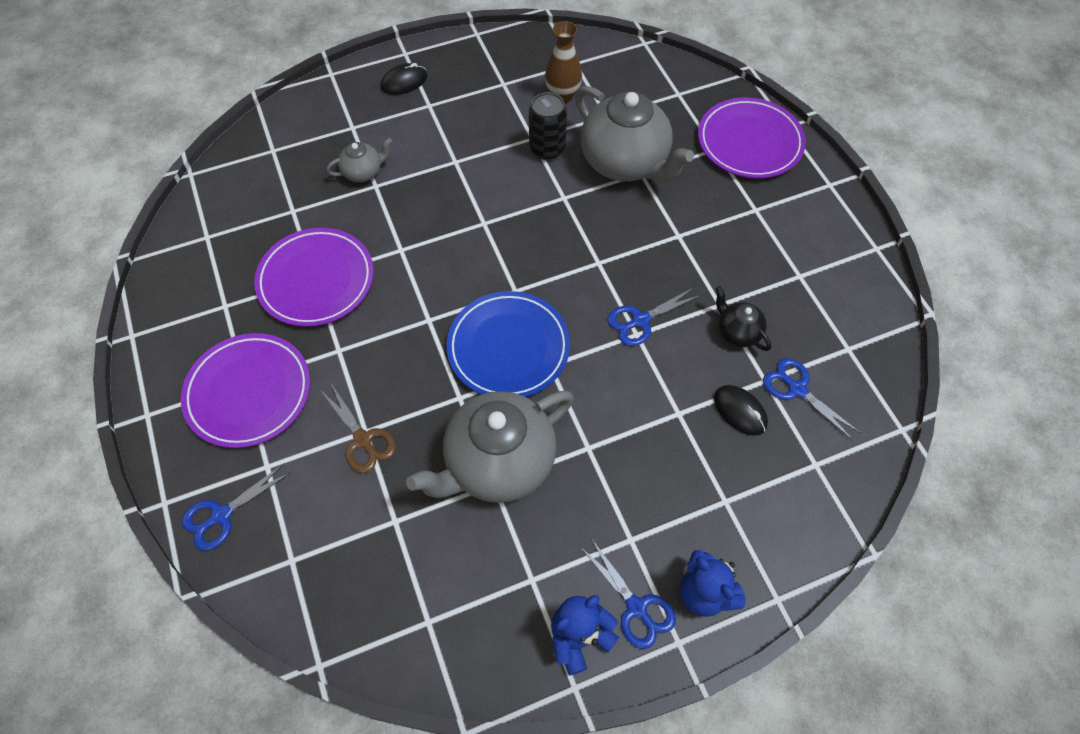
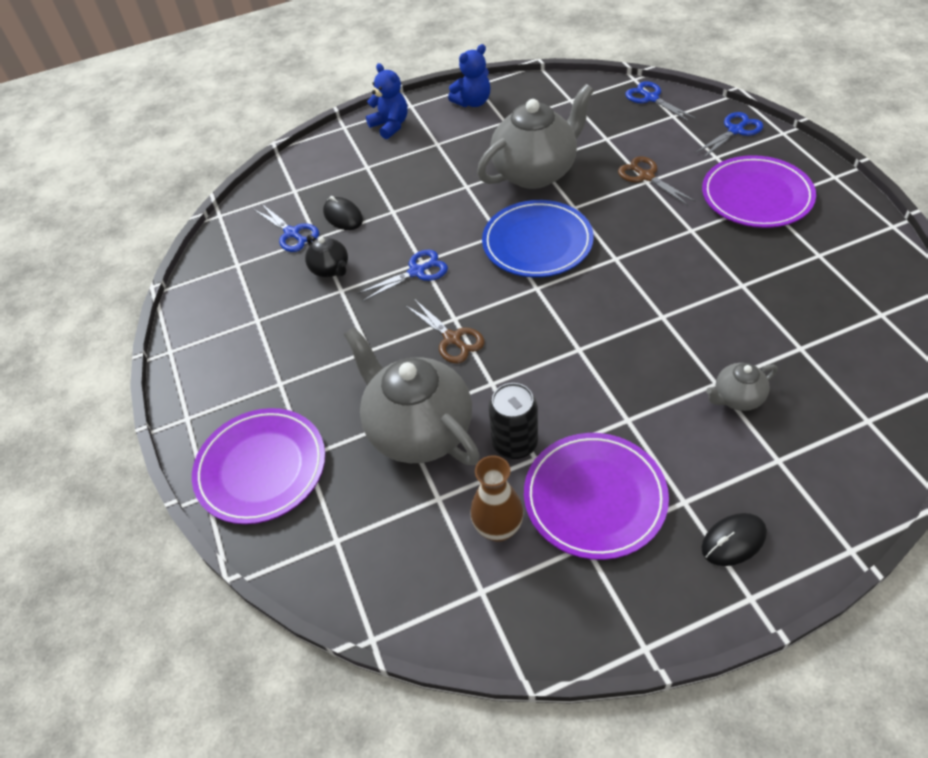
camera: 175 degrees left, 10 degrees down
purple plate [254,228,374,327] -> purple plate moved to [524,433,669,560]
blue scissors [581,540,676,649] -> blue scissors moved to [625,81,696,122]
none -> brown scissors [405,299,485,363]

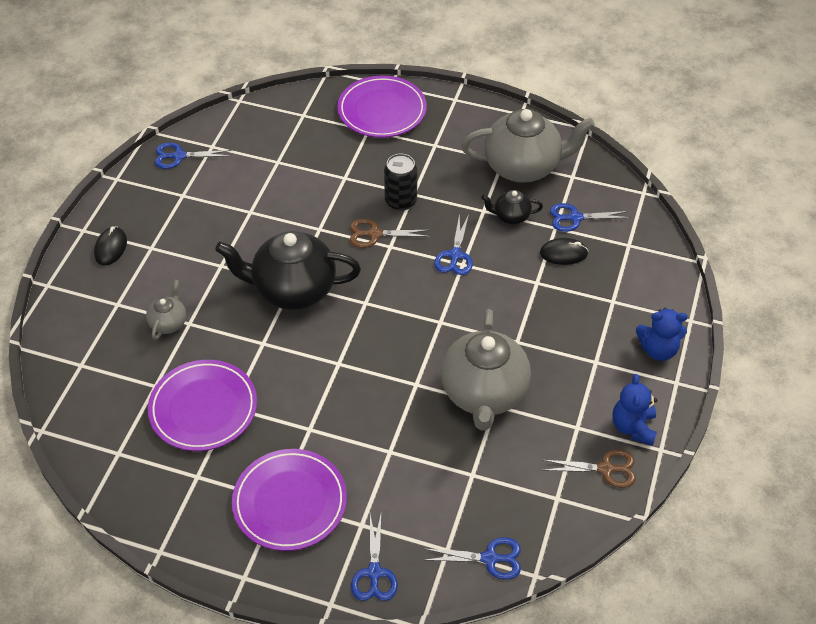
camera: 125 degrees right, 0 degrees up
grey teapot [344,327,480,465] -> grey teapot moved to [461,109,595,183]
brown vase [470,455,524,542] -> none
blue plate [482,200,594,277] -> none
black can [489,383,538,459] -> black can moved to [384,154,417,211]
purple plate [524,433,669,560] -> purple plate moved to [148,360,257,451]
brown scissors [618,156,695,205] -> brown scissors moved to [542,449,636,488]
none -> blue scissors [155,142,232,169]
none -> black teapot [215,231,361,310]

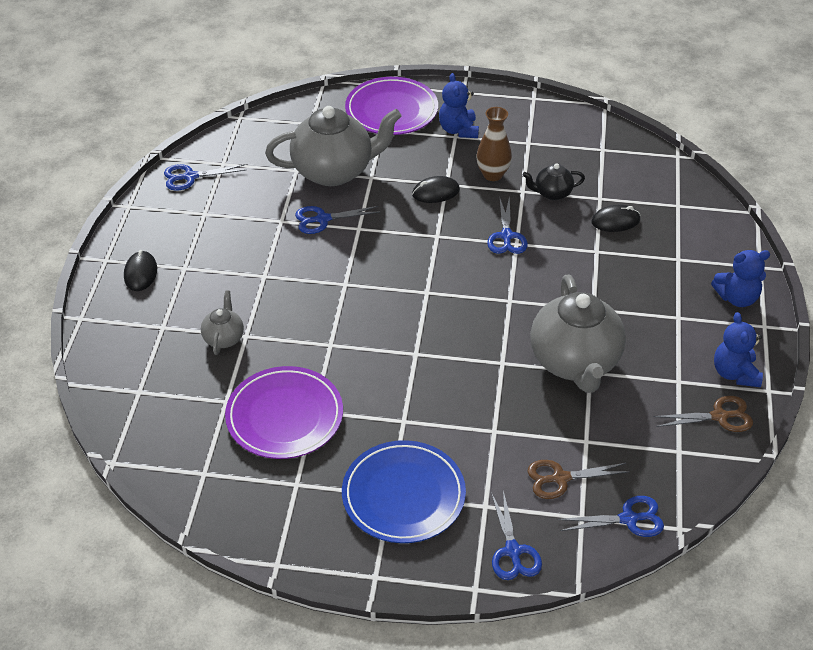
camera: 10 degrees left, 5 degrees down
black teapot [215,231,361,310] -> none
purple plate [232,449,347,551] -> blue plate [342,440,466,543]
brown scissors [350,219,430,248] -> brown scissors moved to [527,460,630,499]
black can [384,154,417,211] -> black mouse [412,176,460,203]
grey teapot [461,109,595,183] -> grey teapot moved to [265,106,401,186]
blue scissors [550,203,631,232] -> blue scissors moved to [295,206,379,234]
none -> blue teddy bear [439,73,479,138]
none -> brown vase [476,107,512,181]

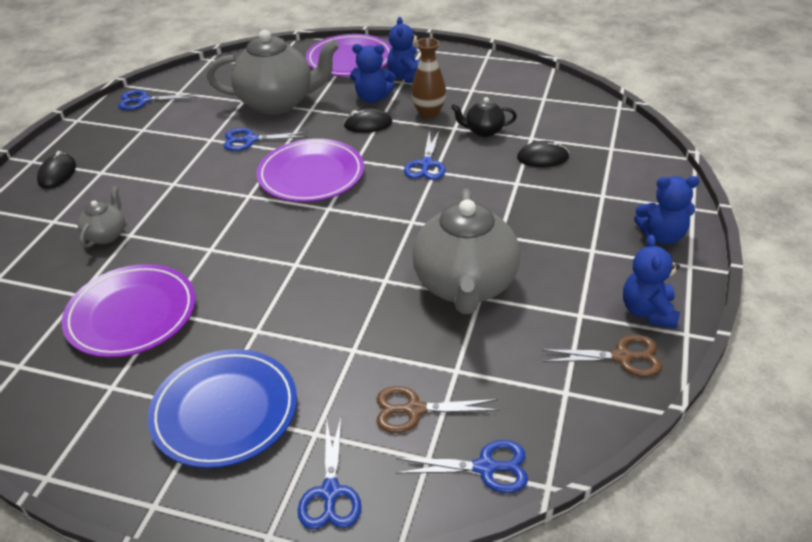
camera: 10 degrees right, 5 degrees down
none -> purple plate [256,139,364,202]
none -> blue teddy bear [350,44,395,103]

